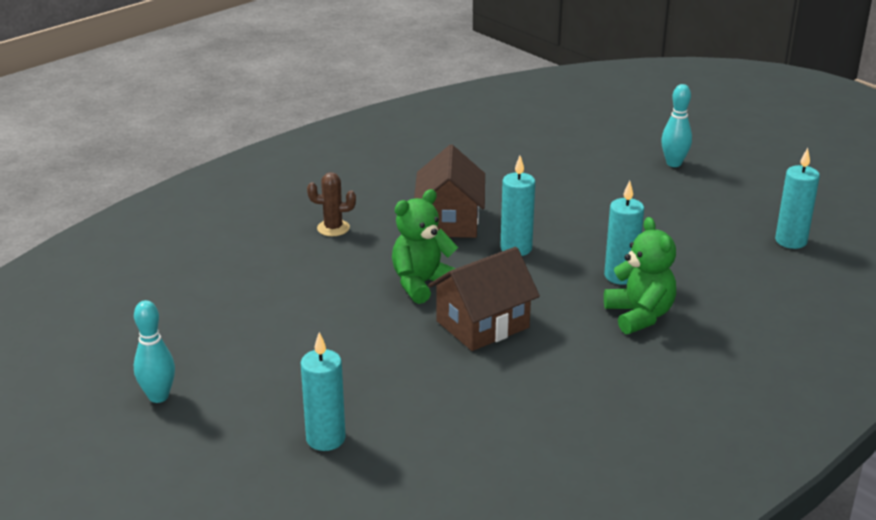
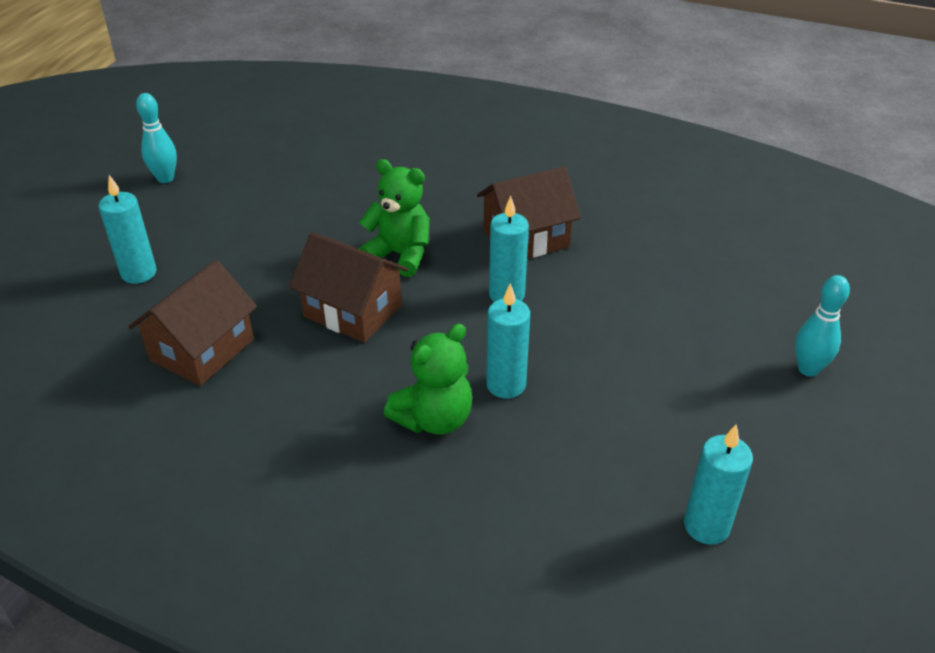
camera: 65 degrees right, 10 degrees up
brown cactus [307,172,356,236] -> none
none -> brown house [128,260,257,386]

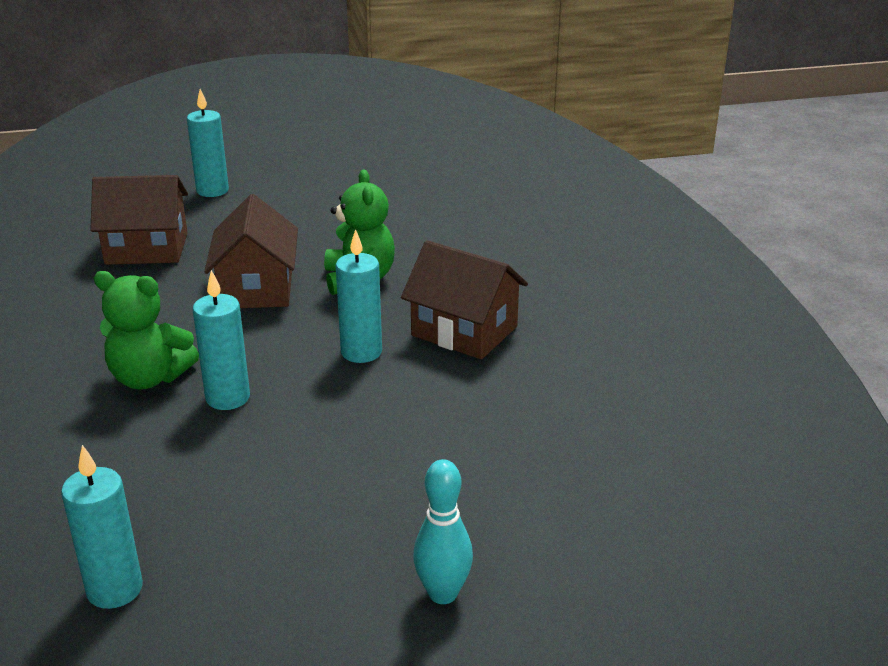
camera: 55 degrees right, 10 degrees down
turquoise bowling pin [136,93,177,183] -> none

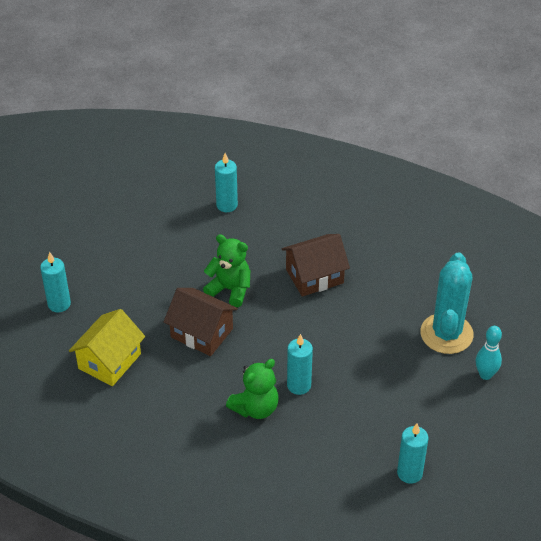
camera: 55 degrees left, 15 degrees up
brown house [90,175,188,265] -> yellow house [69,309,145,386]
turquoise candle [336,229,382,363] -> turquoise candle moved to [215,153,238,212]
none -> turquoise cactus [420,252,474,354]

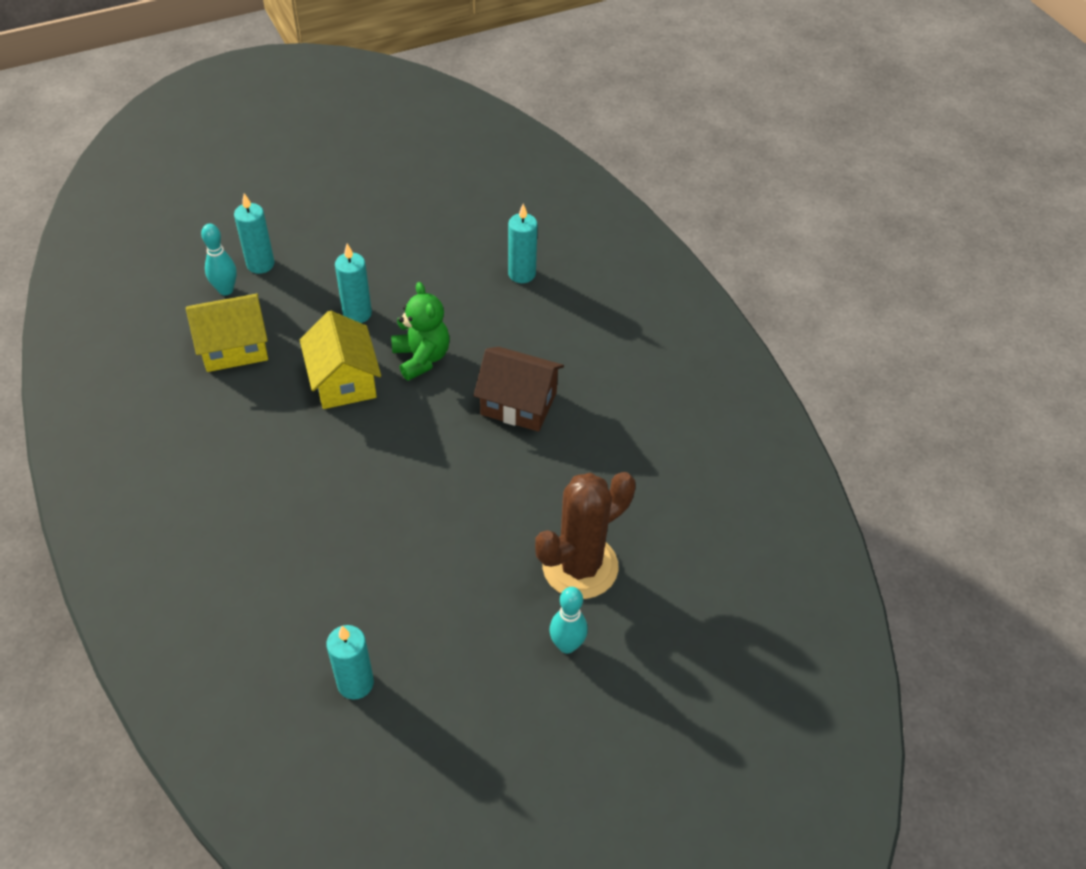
camera: 40 degrees right, 5 degrees up
brown house [164,288,238,356] -> yellow house [300,311,381,409]
green teddy bear [226,359,279,419] -> none
turquoise candle [287,334,313,395] -> turquoise candle moved to [335,244,372,323]
turquoise cactus [420,252,474,354] -> brown cactus [535,472,636,599]
none -> turquoise bowling pin [201,224,237,295]

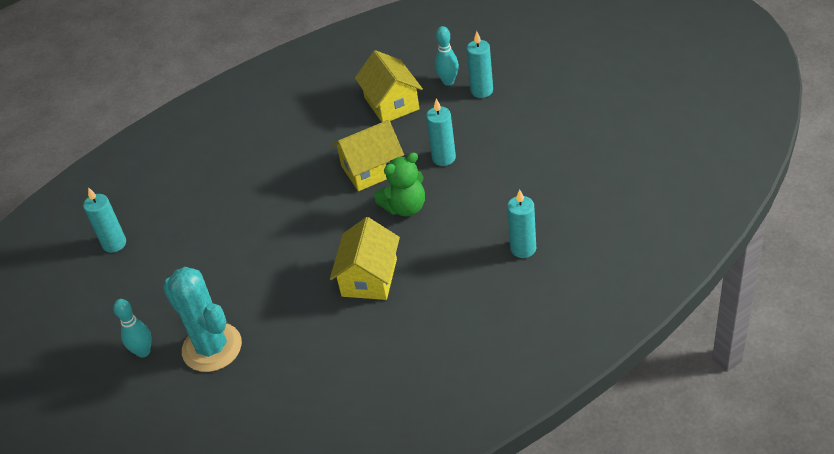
camera: 90 degrees right, 5 degrees down
brown house [473,347,564,432] -> yellow house [330,217,400,300]
brown cactus [535,472,636,599] -> turquoise cactus [163,267,242,372]

